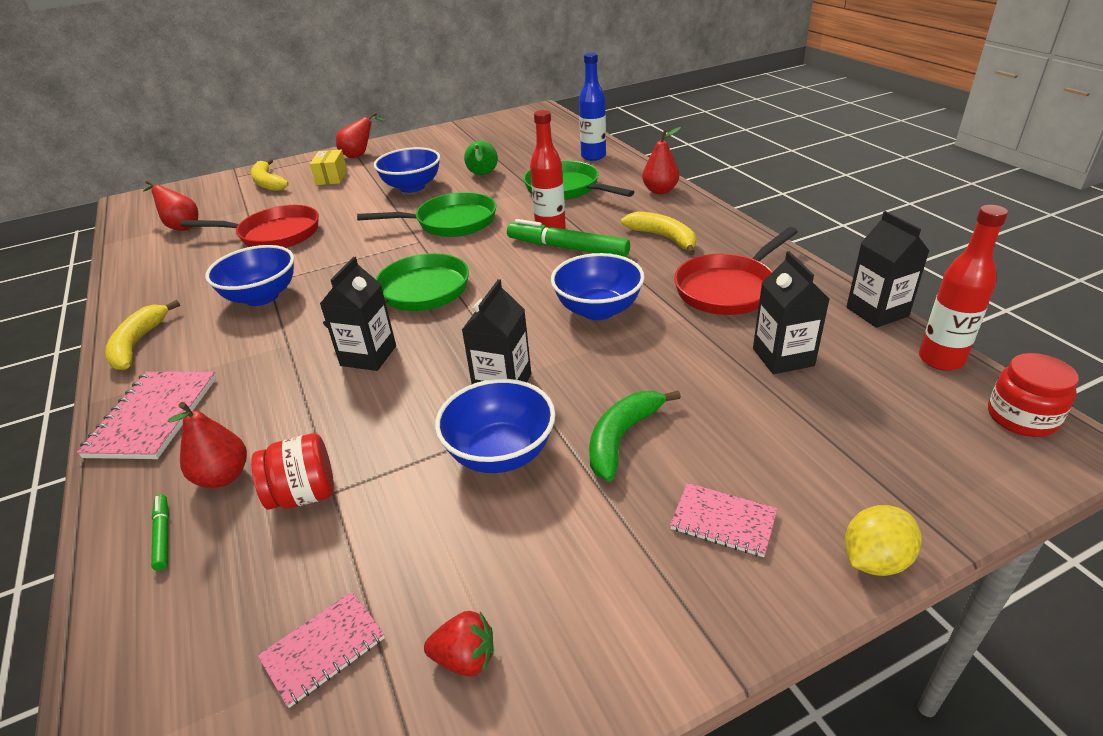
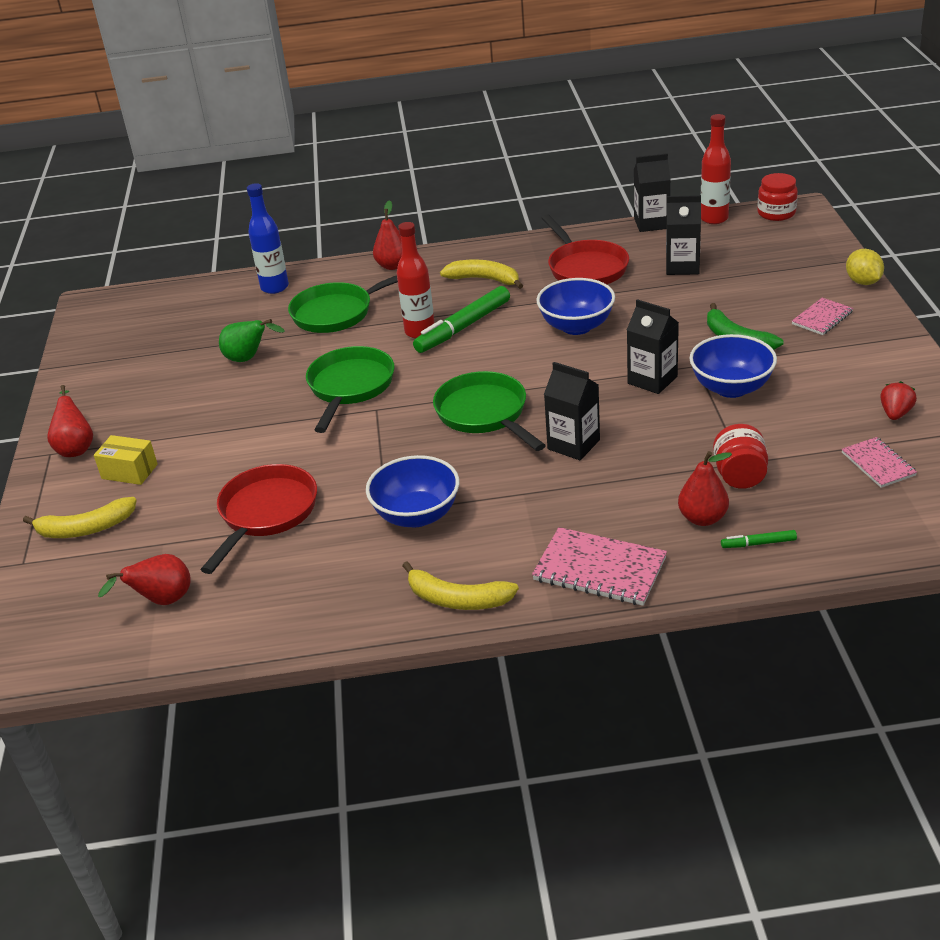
camera: 70 degrees left, 0 degrees up
blue bowl [374,147,440,193] -> none
yellow banana [621,211,696,255] -> yellow banana turned 45 degrees clockwise [440,260,523,289]

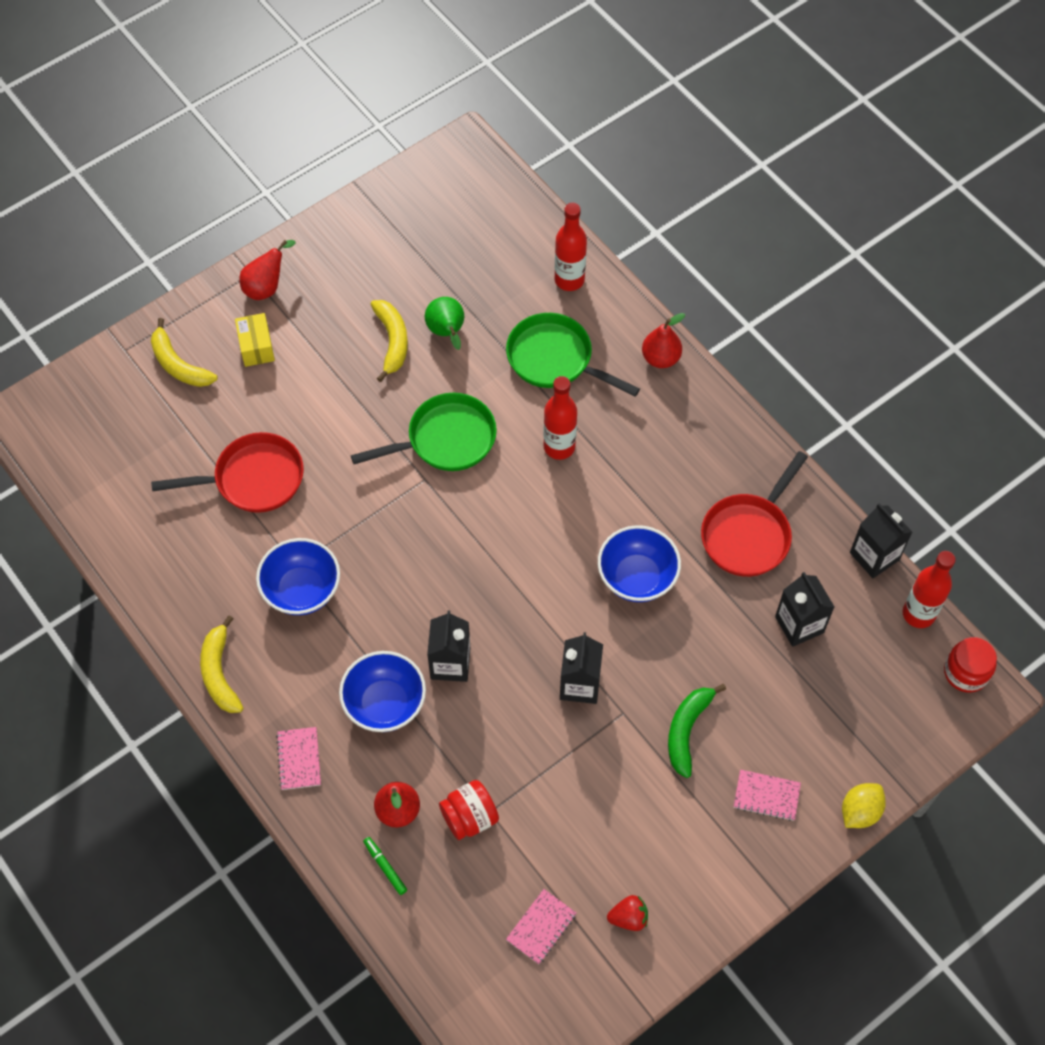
camera: 55 degrees right, 25 degrees up
red pear [98,554,191,605] -> none
blue bottle [247,183,289,294] -> red bottle [555,203,587,291]
green marker [413,286,510,353] -> none
green pan [433,371,546,451] -> none
yellow banana [440,260,523,289] -> yellow banana moved to [371,300,408,382]
pink notebook [532,527,667,606] -> pink notebook [276,727,321,790], size x0.60
blue bowl [689,334,777,398] -> blue bowl moved to [339,651,426,732]

